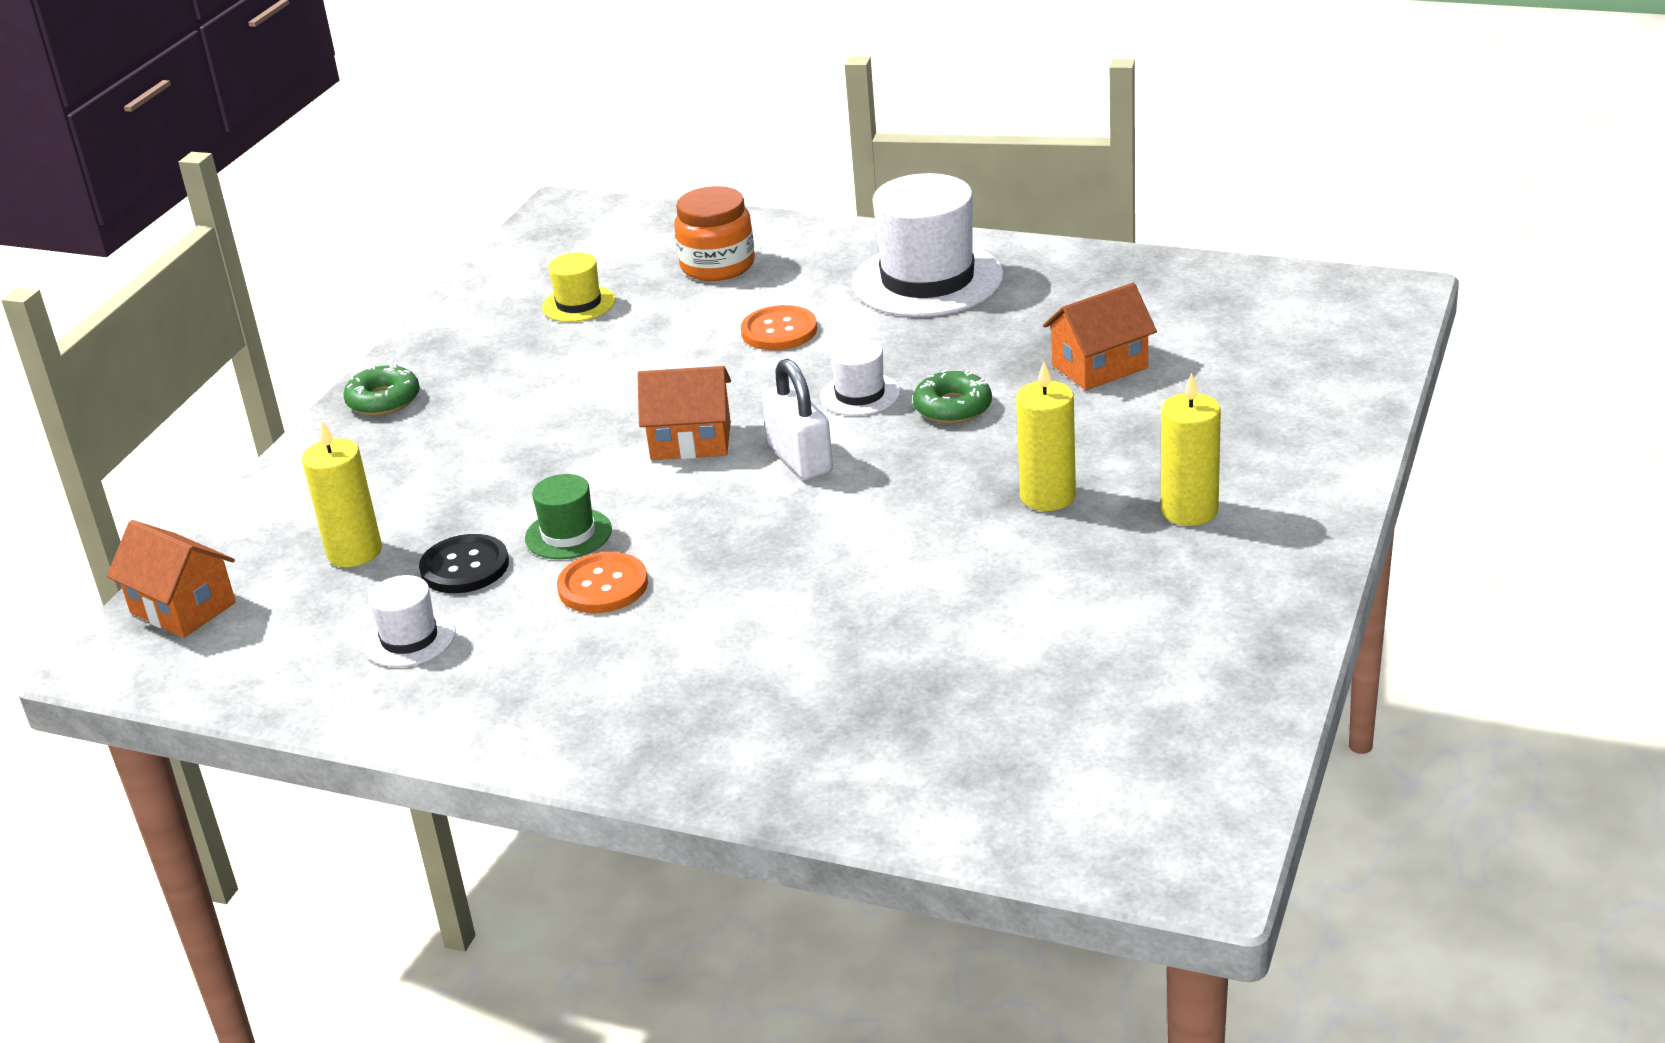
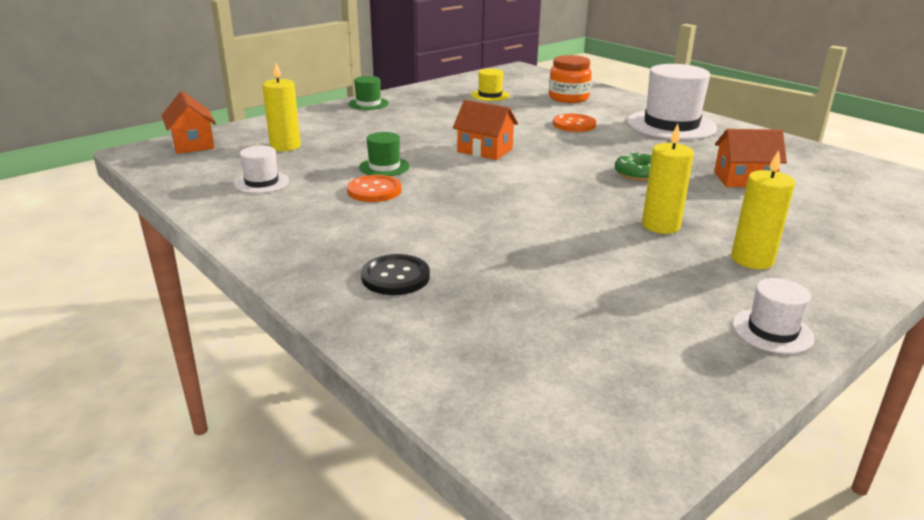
camera: 25 degrees right, 5 degrees down
green donut [343,363,420,416] -> green hat [348,76,389,110]
black button [419,534,509,593] -> black button moved to [361,254,430,295]
white padlock [762,359,833,480] -> none
white hat [820,339,900,416] -> white hat moved to [733,278,815,354]

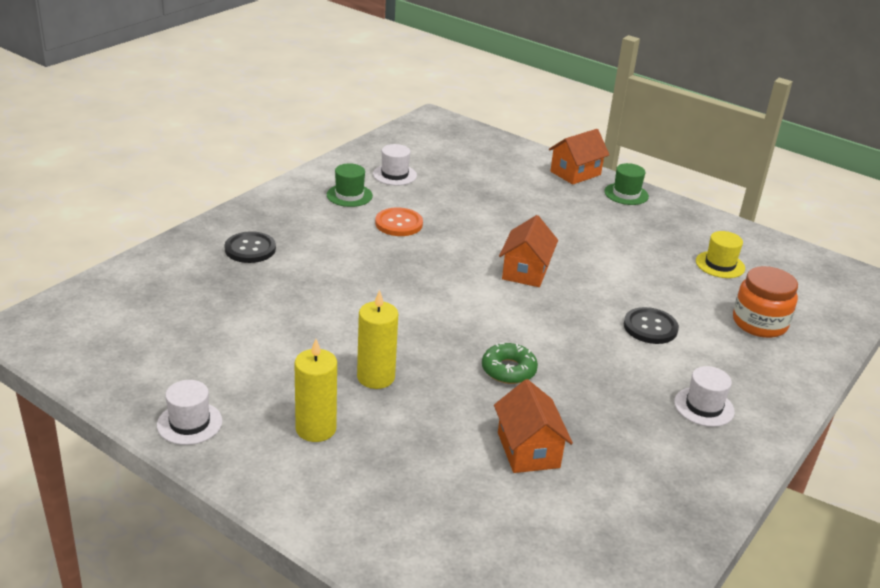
camera: 75 degrees right, 5 degrees up
orange house [162,91,216,154] -> orange house moved to [549,129,609,185]
yellow candle [262,62,301,151] -> none
green hat [359,132,410,176] -> green hat moved to [327,163,373,207]
orange button [553,114,596,132] -> black button [624,307,679,344]
white hat [627,64,717,140] -> white hat [674,366,735,427], size x0.49

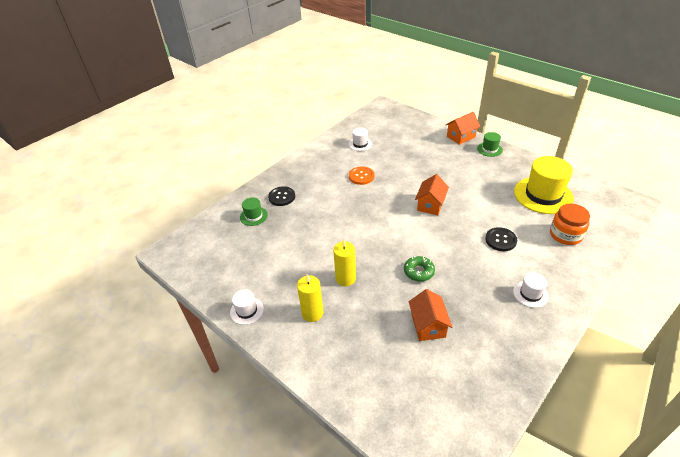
camera: 10 degrees right, 10 degrees up
green hat [327,163,373,207] -> green hat moved to [240,197,268,226]
yellow hat [696,231,745,278] -> yellow hat [514,156,574,214], size x2.04

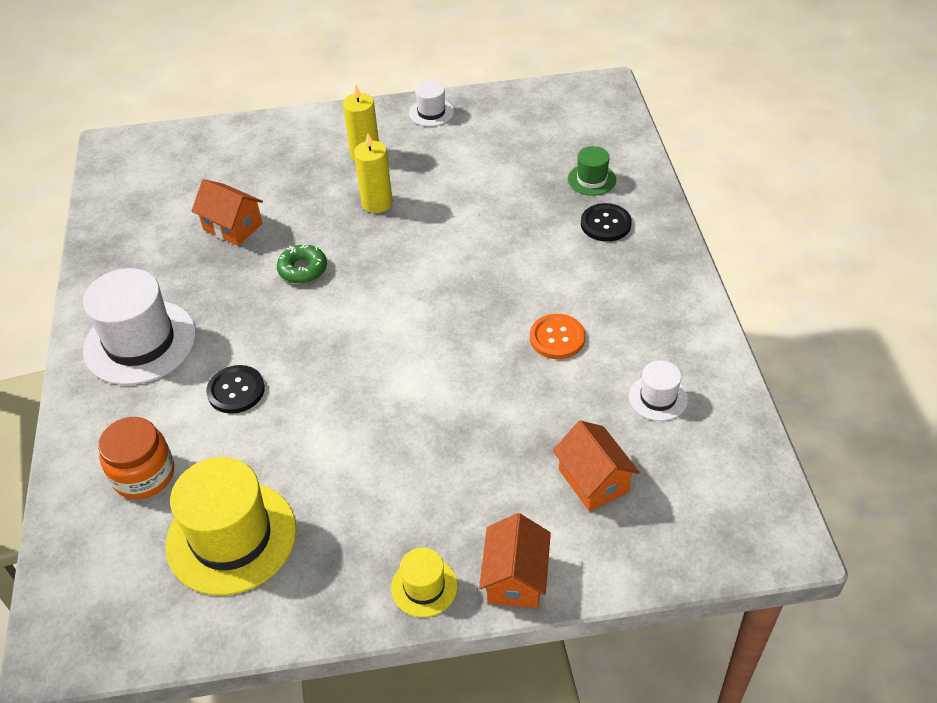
camera: 130 degrees right, 5 degrees up
orange house [415,174,449,215] -> orange house moved to [553,420,640,512]
green hat [477,132,503,157] -> yellow hat [391,548,457,617]
white hat [513,272,549,308] -> white hat [83,268,196,385], size x2.04

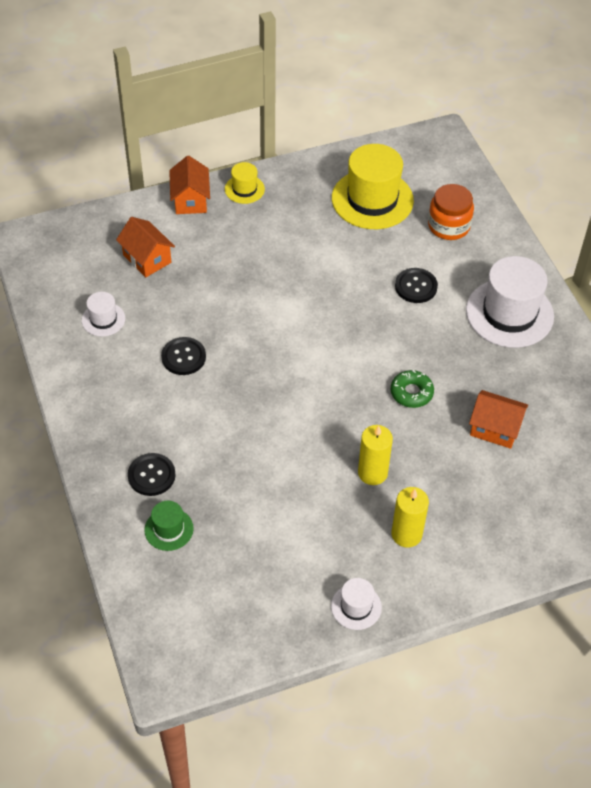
camera: 165 degrees right, 5 degrees up
orange button [530,314,585,359] -> black button [161,337,206,375]

